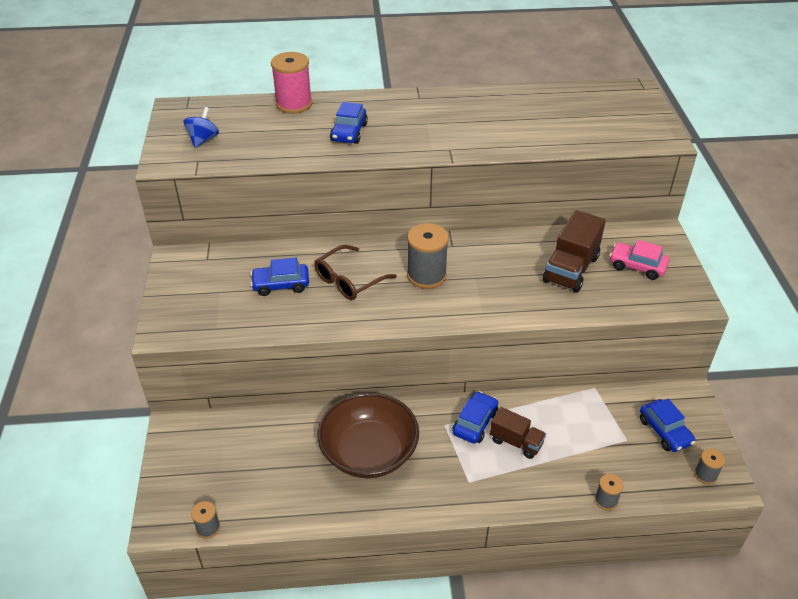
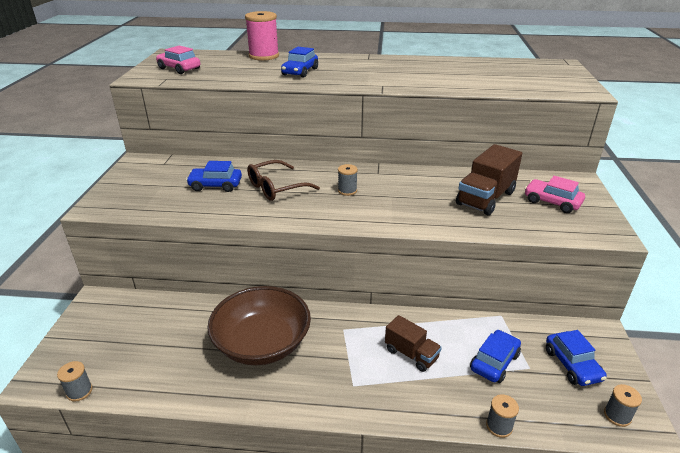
camera: 10 degrees right, 10 degrees down
blue spinning top [183,107,219,148] -> pink car [156,46,200,74]
grey spool [407,223,449,289] -> grey spool [338,164,358,196], size x0.52
blue car [452,391,498,444] -> blue car moved to [470,330,521,383]

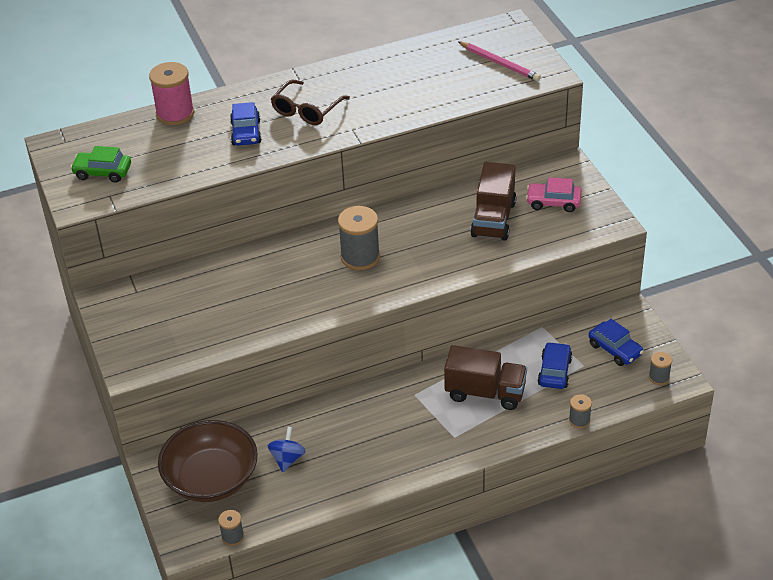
camera: 25 degrees left, 10 degrees up
pink car [156,46,200,74] -> green car [70,146,131,183]
blue car [186,161,242,192] -> none
brown bowl [207,286,311,365] -> brown bowl moved to [158,420,258,502]
brown glasses [247,160,320,201] -> brown glasses moved to [271,80,350,125]
grey spool [338,164,358,196] -> grey spool [338,206,380,270], size x1.92
brown truck [385,315,442,372] -> brown truck [444,345,527,410], size x1.59
none -> blue spinning top [268,427,305,472]
none -> pink pencil [458,42,541,81]

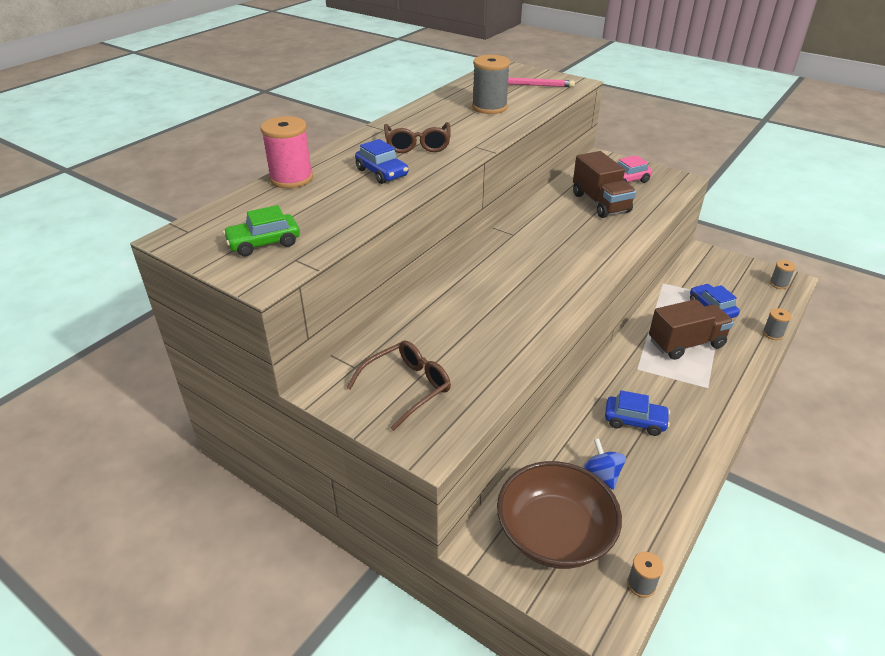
camera: 35 degrees left, 5 degrees down
grey spool [338,206,380,270] -> grey spool moved to [472,55,510,114]
blue car [588,319,644,366] -> blue car moved to [605,390,670,436]
none -> brown glasses [346,340,451,431]

